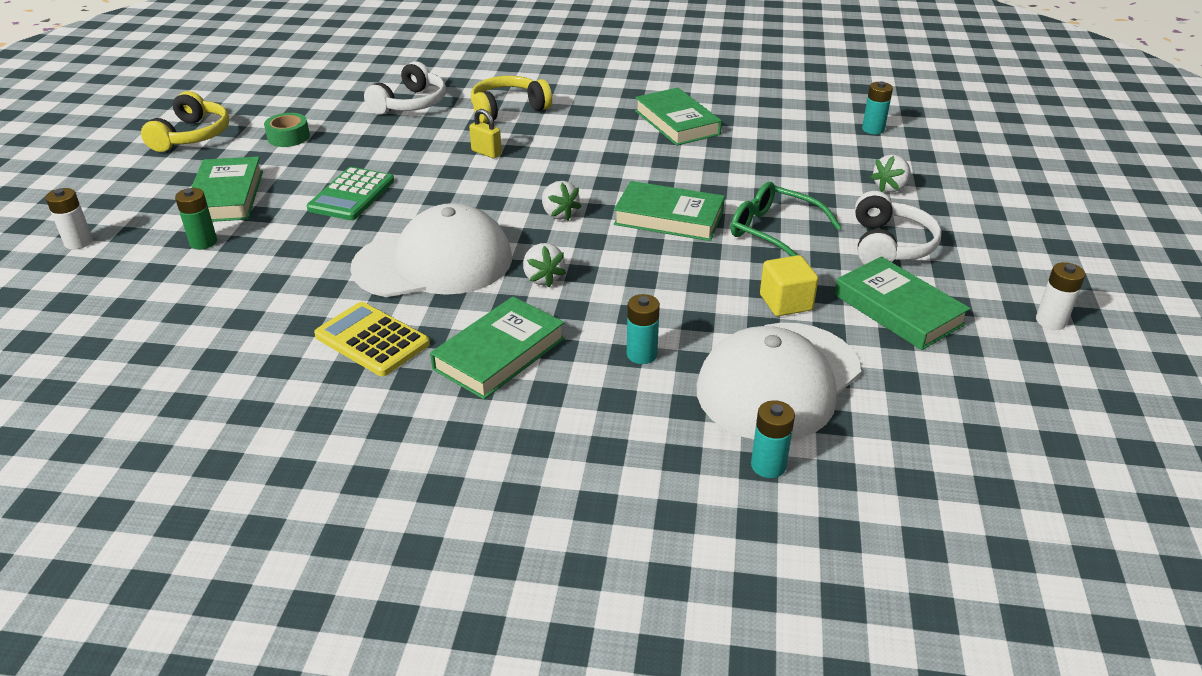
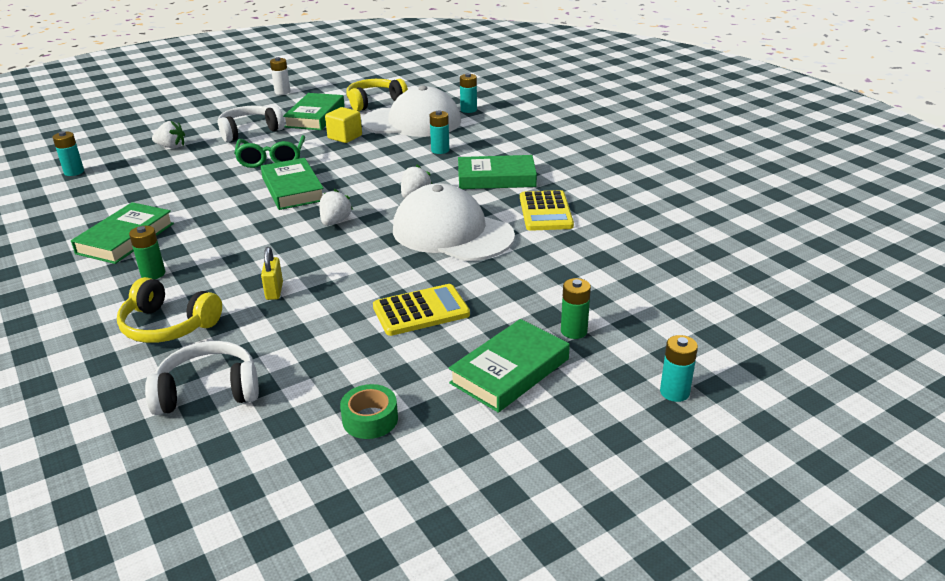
camera: 130 degrees left, 5 degrees down
white battery [45,188,93,249] -> turquoise battery [660,335,698,402]
yellow headphones [141,91,229,152] -> yellow headphones moved to [346,79,408,111]
green calculator [307,167,394,220] -> yellow calculator [373,284,470,336]
none -> green battery [129,226,165,279]

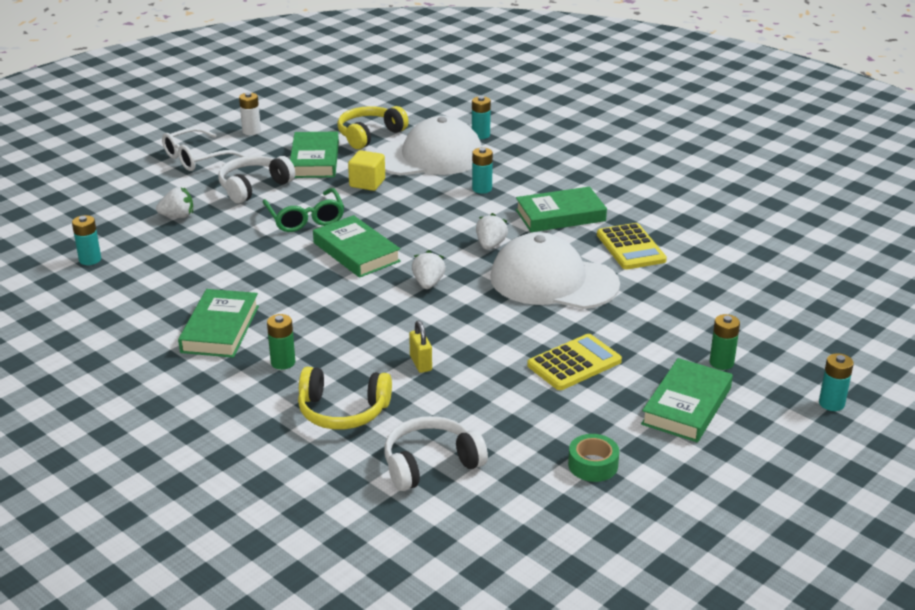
camera: 15 degrees left, 0 degrees up
none -> white glasses [162,127,246,171]

